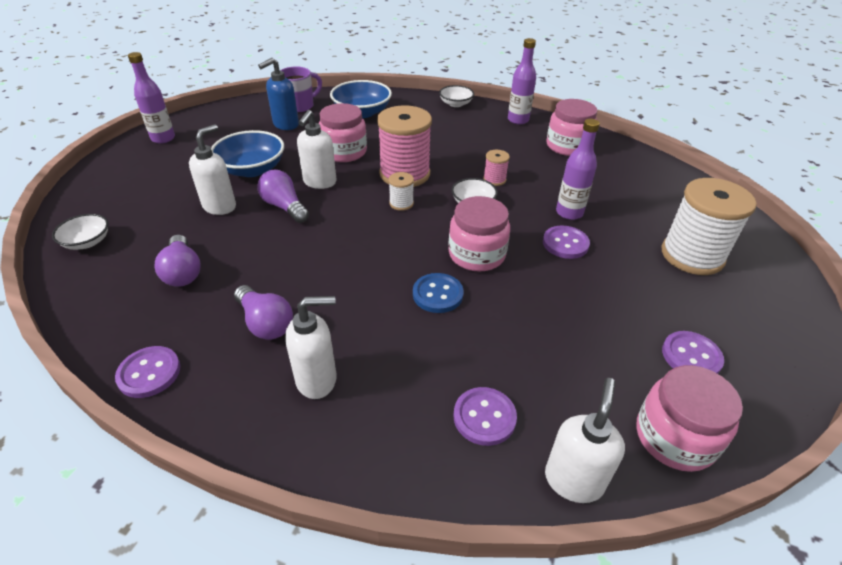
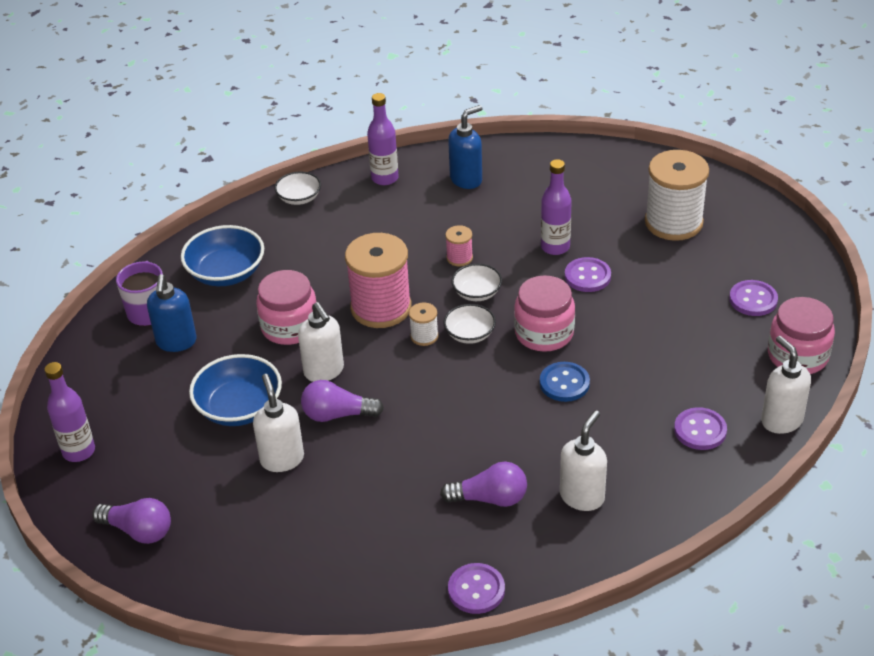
camera: 45 degrees left, 0 degrees up
white bowl [52,214,108,250] -> white bowl moved to [443,304,496,344]
purple light bulb [155,235,201,287] -> purple light bulb moved to [92,498,171,544]
pink jar [546,99,598,156] -> blue soap dispenser [448,105,482,189]

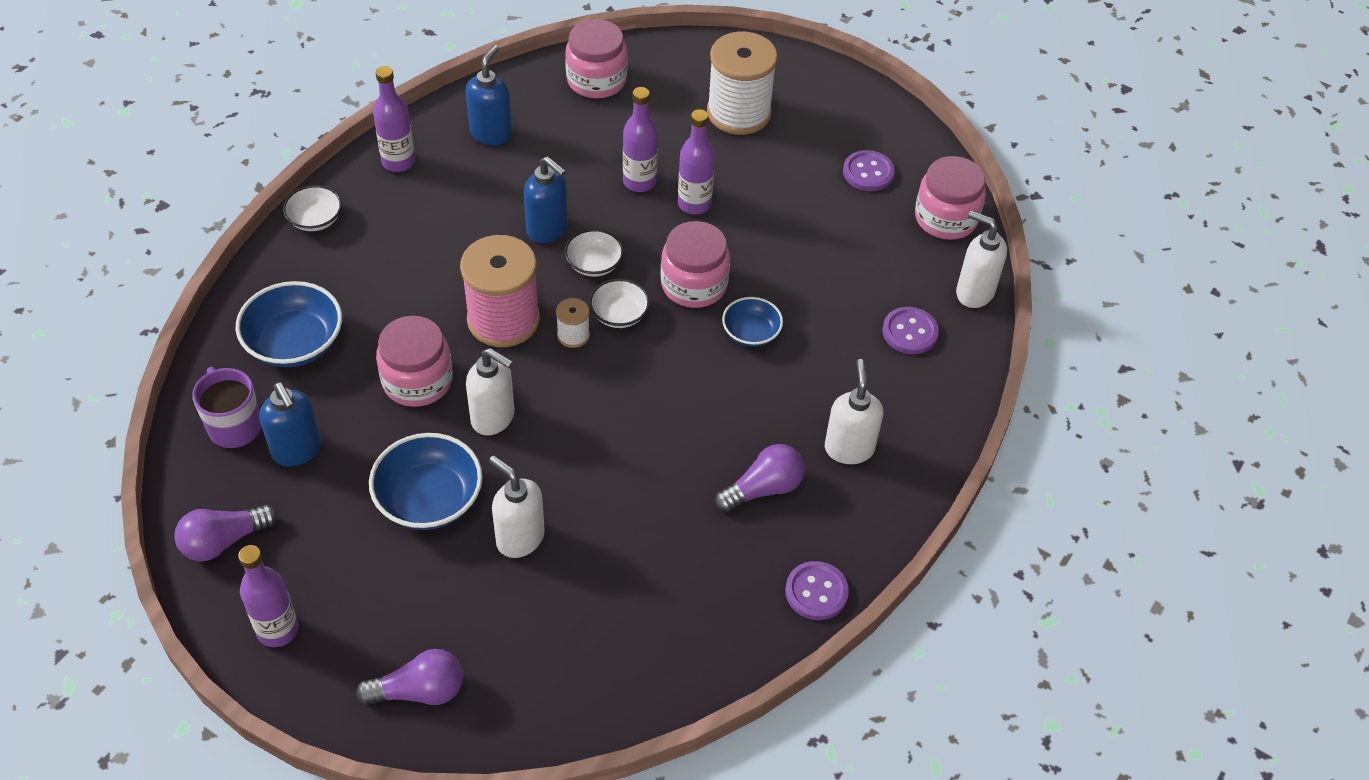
camera: 35 degrees left, 10 degrees up
purple light bulb [301,380,384,422] -> purple light bulb moved to [174,505,277,561]
pink spool [445,225,473,267] -> blue soap dispenser [524,156,568,243]
blue button [540,362,590,402] -> blue bowl [722,297,783,347]
purple button [565,257,611,292] -> purple bottle [678,109,715,214]
none -> pink jar [565,19,628,98]

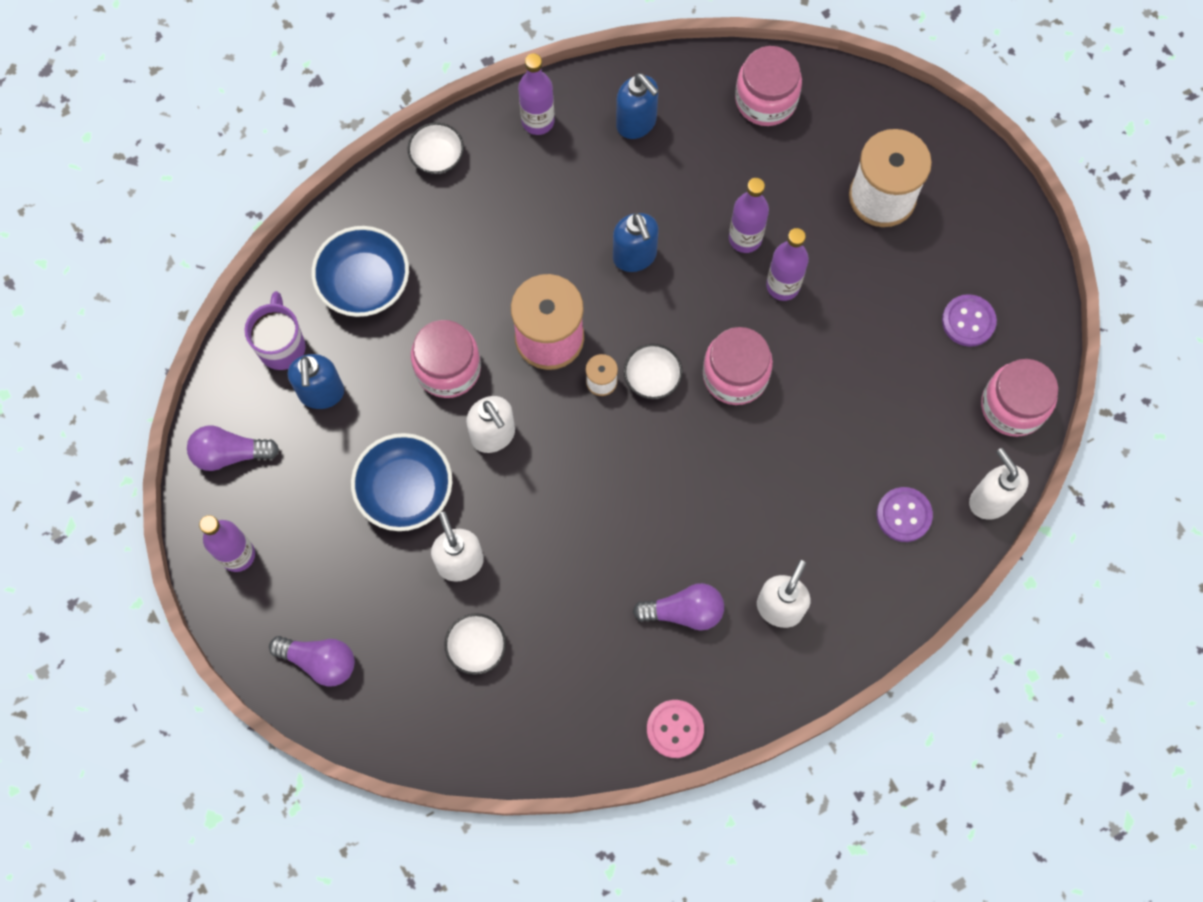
camera: 30 degrees right, 20 degrees up
blue soap dispenser [466,45,512,145] -> blue soap dispenser turned 90 degrees clockwise [616,73,659,139]
white bowl [564,229,624,277] -> white bowl moved to [444,613,506,675]
blue bowl [722,297,783,347] -> none
purple button [785,561,849,620] -> pink button [647,700,704,758]

